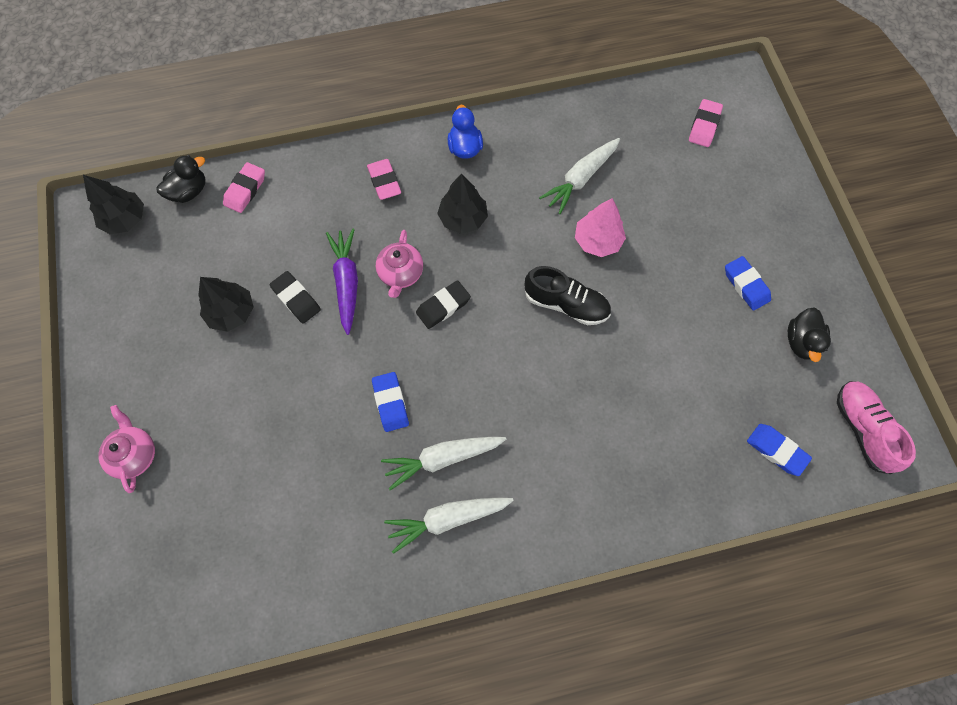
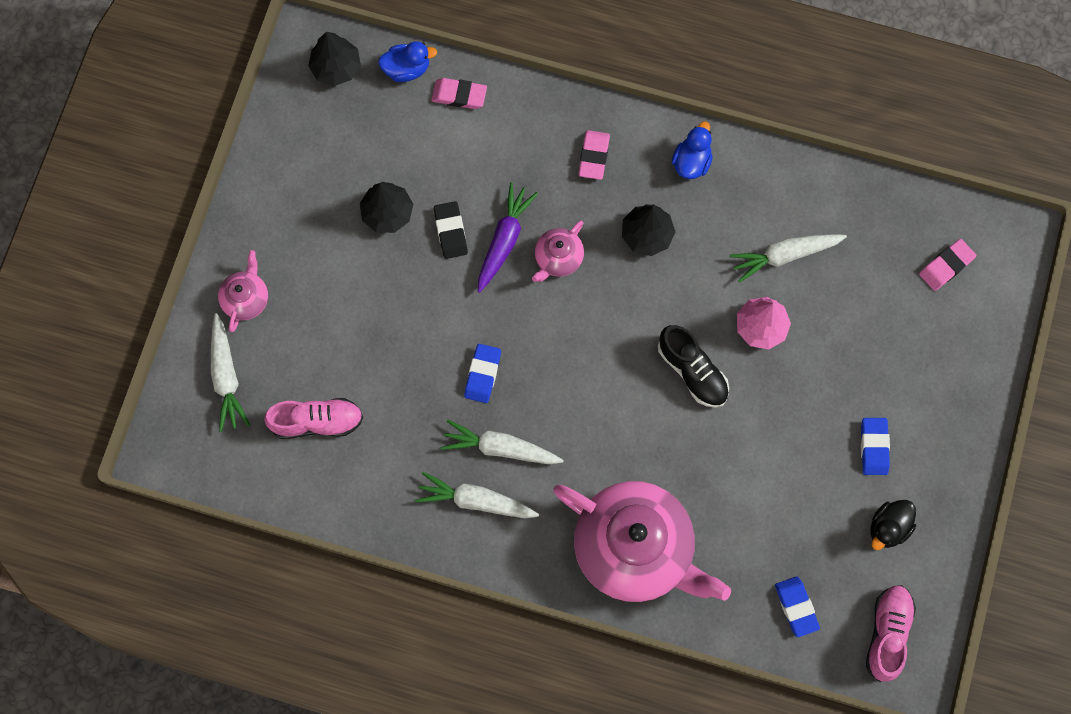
camera: 30 degrees right, 5 degrees up
black duck [156,155,205,203] -> blue duck [378,41,437,82]
pink eraser [223,162,265,213] -> pink eraser turned 45 degrees clockwise [431,78,487,109]
black eraser [416,280,471,329] -> none
none -> white carrot [211,313,250,432]
none -> pink shoe [264,398,363,439]
none -> pink teapot [553,481,731,602]

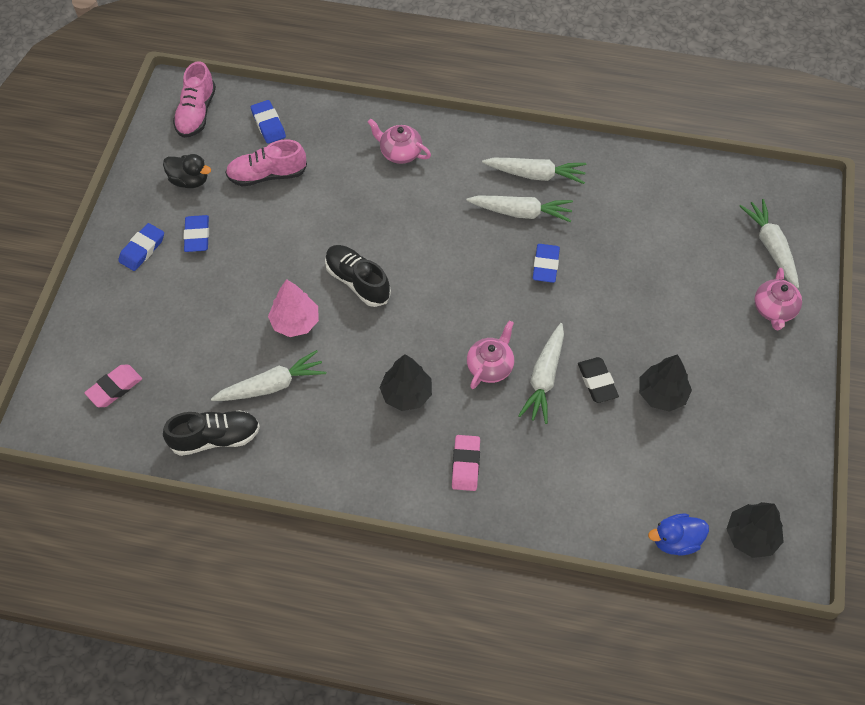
camera: 175 degrees right, 15 degrees down
pink shoe [264,398,363,439] -> pink shoe moved to [225,139,307,186]
pink eraser [431,78,487,109] -> none
purple carrot [478,183,538,293] -> white carrot [518,323,564,424]
pink teapot [553,481,731,602] -> pink teapot [368,119,431,164], size x0.43
blue duck [672,121,713,179] -> none
black duck [870,500,916,550] -> black duck turned 75 degrees clockwise [163,154,211,188]
none -> blue eraser [118,223,164,271]
none -> black shoe [163,410,260,456]

